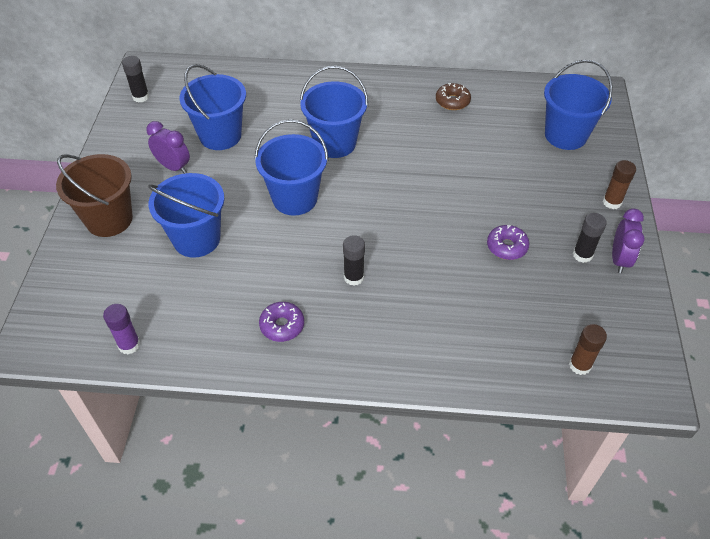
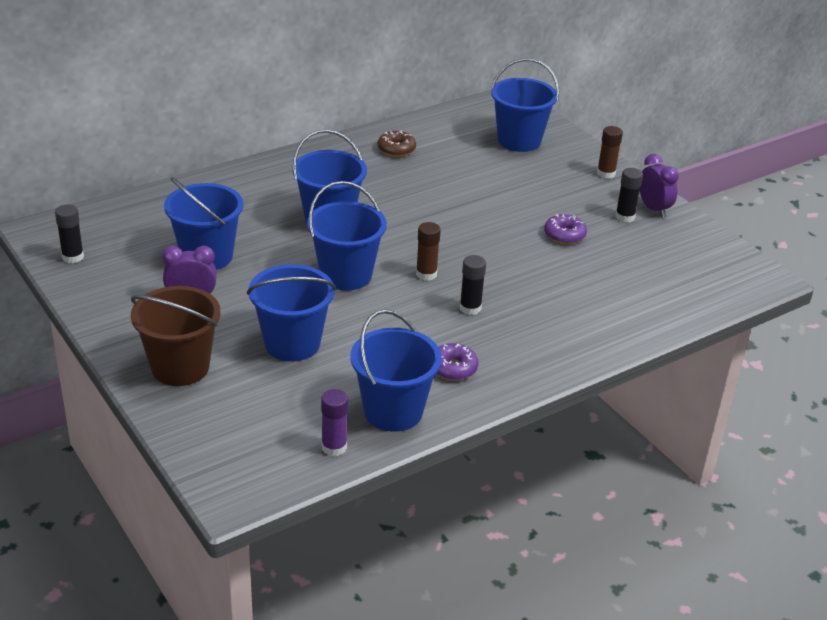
camera: 40 degrees left, 15 degrees down
brown glue stick [569,324,607,375] -> brown glue stick moved to [416,222,441,281]
none -> blue bucket [351,309,442,432]

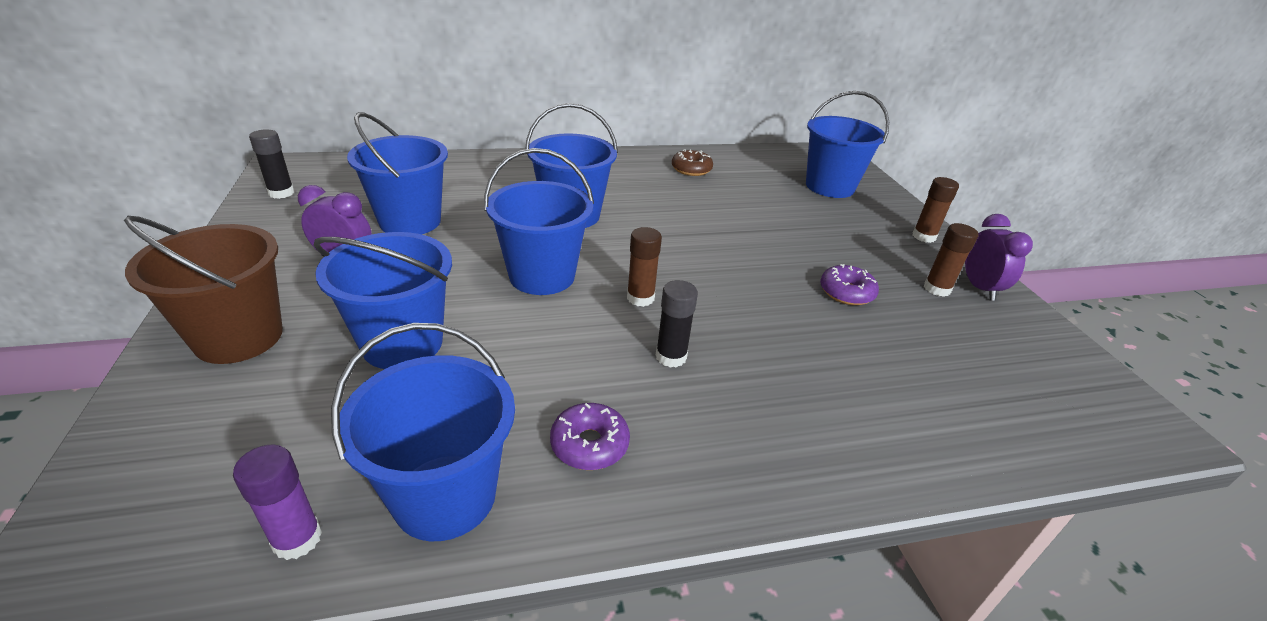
camera: 20 degrees right, 0 degrees up
black glue stick [615,168,643,222] -> brown glue stick [924,223,978,297]

